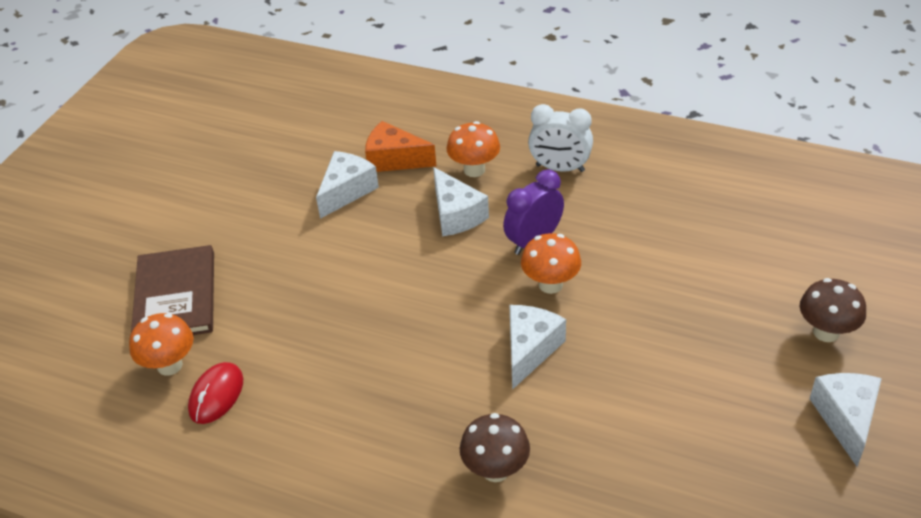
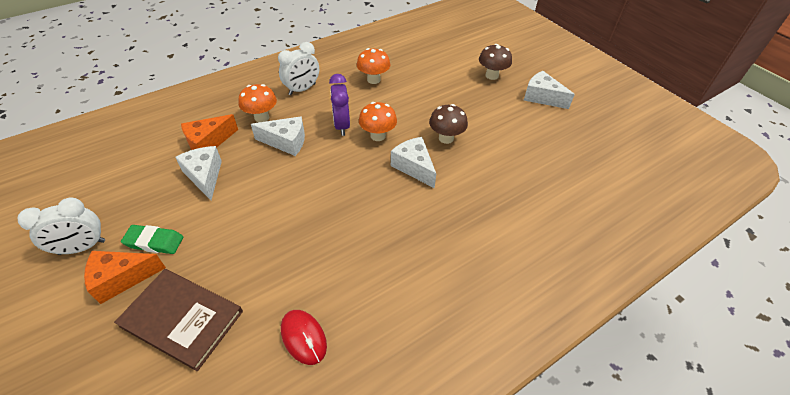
camera: 60 degrees left, 5 degrees up
orange mushroom [129,313,193,376] -> orange mushroom moved to [357,48,390,84]
brown mushroom [460,413,530,482] -> brown mushroom moved to [429,104,468,144]
none -> white clock [17,198,105,255]
none -> orange cheese [84,251,166,304]
none -> green eraser [121,225,183,254]

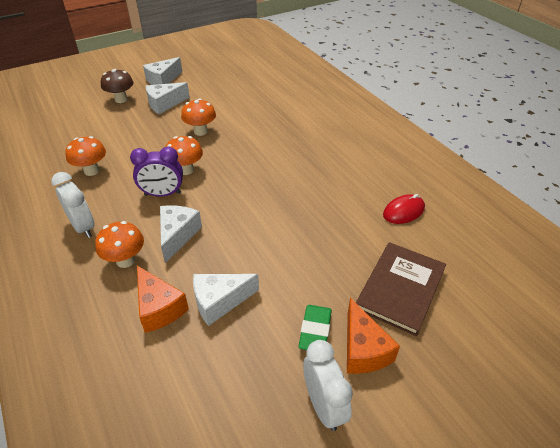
camera: 85 degrees left, 5 degrees down
white cheese [391,137,436,188] -> white cheese moved to [146,82,190,114]
brown mushroom [429,104,468,144] -> orange mushroom [181,99,216,136]

